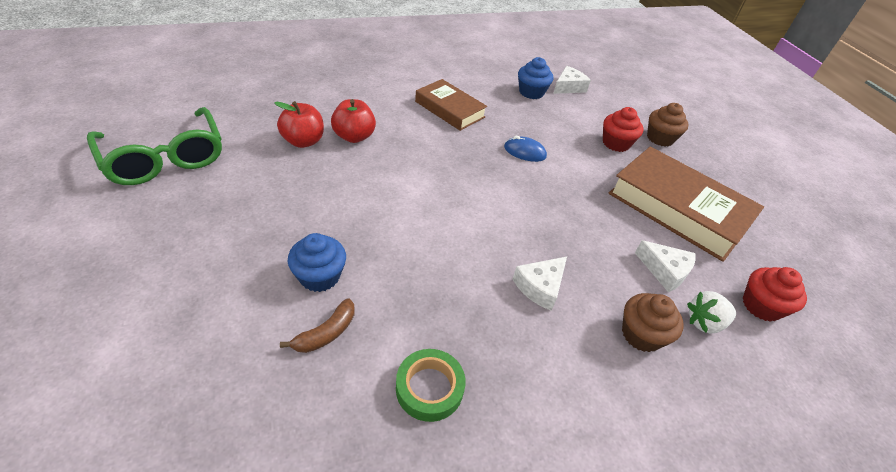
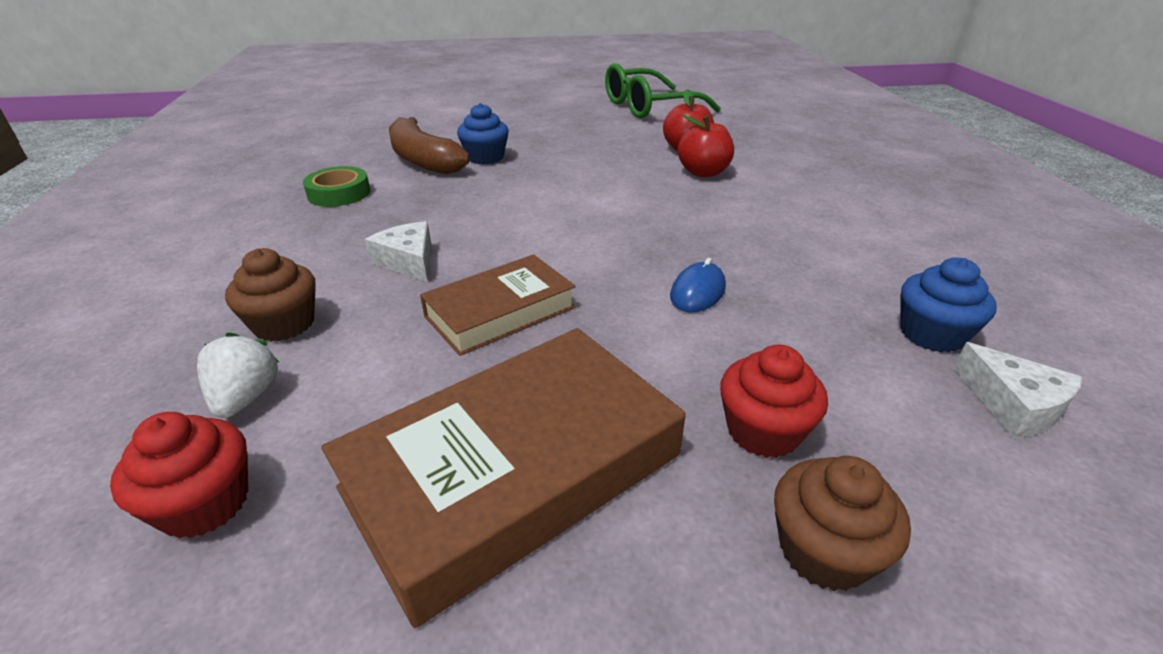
camera: 105 degrees right, 10 degrees down
brown banana [280,298,355,353] -> brown banana [389,117,470,174], size x1.96
brown book [415,79,487,131] -> brown book moved to [420,254,576,356]
white cheese [635,240,696,292] -> none

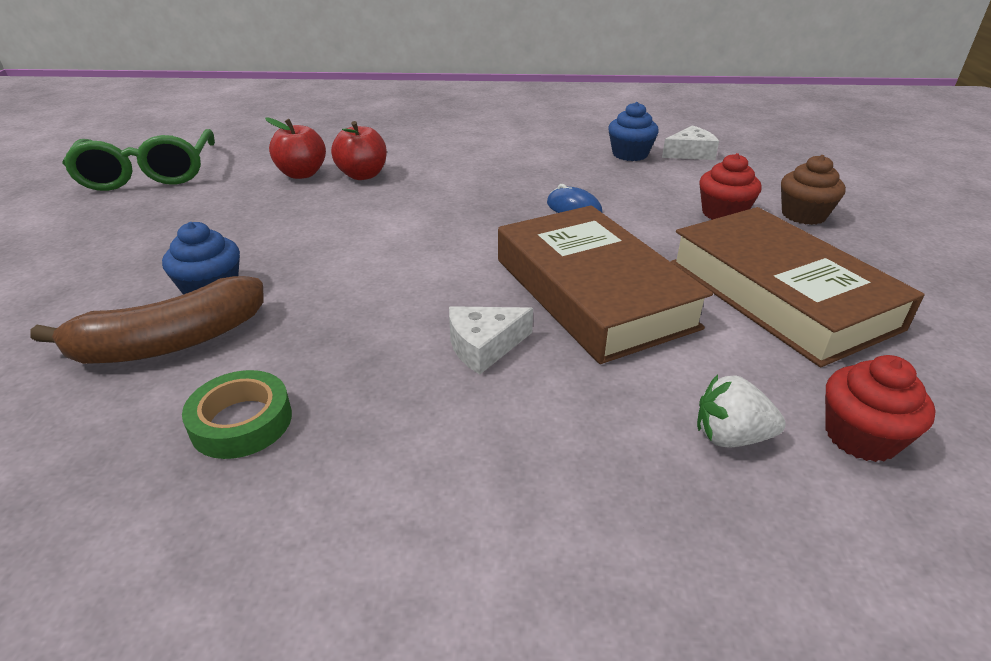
camera: 80 degrees left, 0 degrees up
brown cupcake [225,248,316,342] -> none
brown book [420,254,576,356] -> brown book [498,205,713,364], size x1.66

